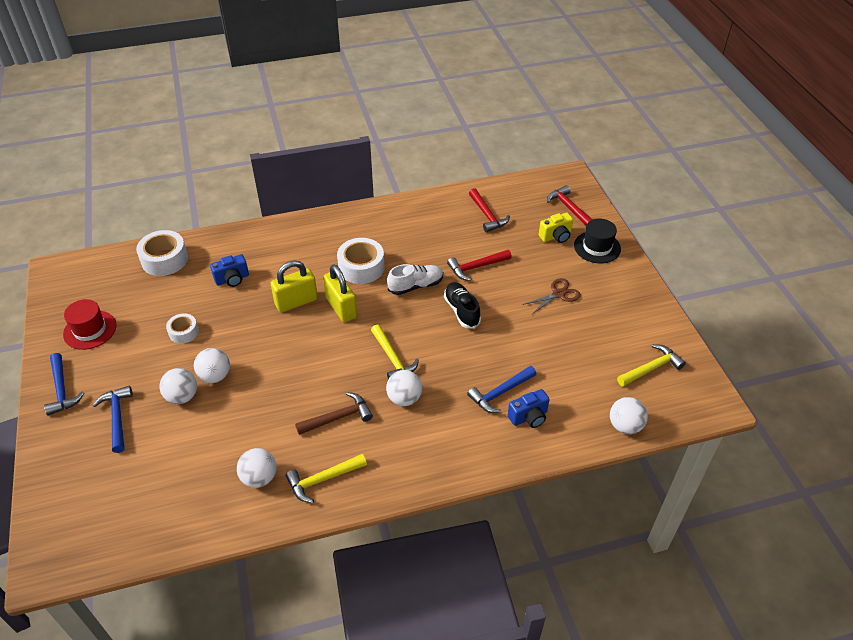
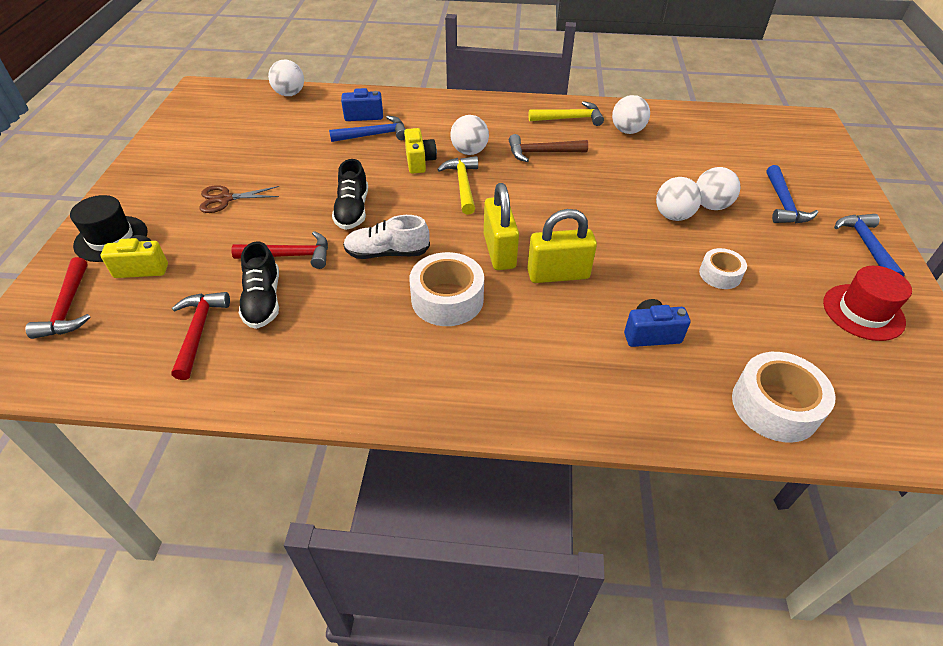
camera: 160 degrees left, 0 degrees up
yellow hammer [617,344,686,387] -> none
none -> black shoe [239,241,279,329]
none -> yellow camera [404,128,437,174]

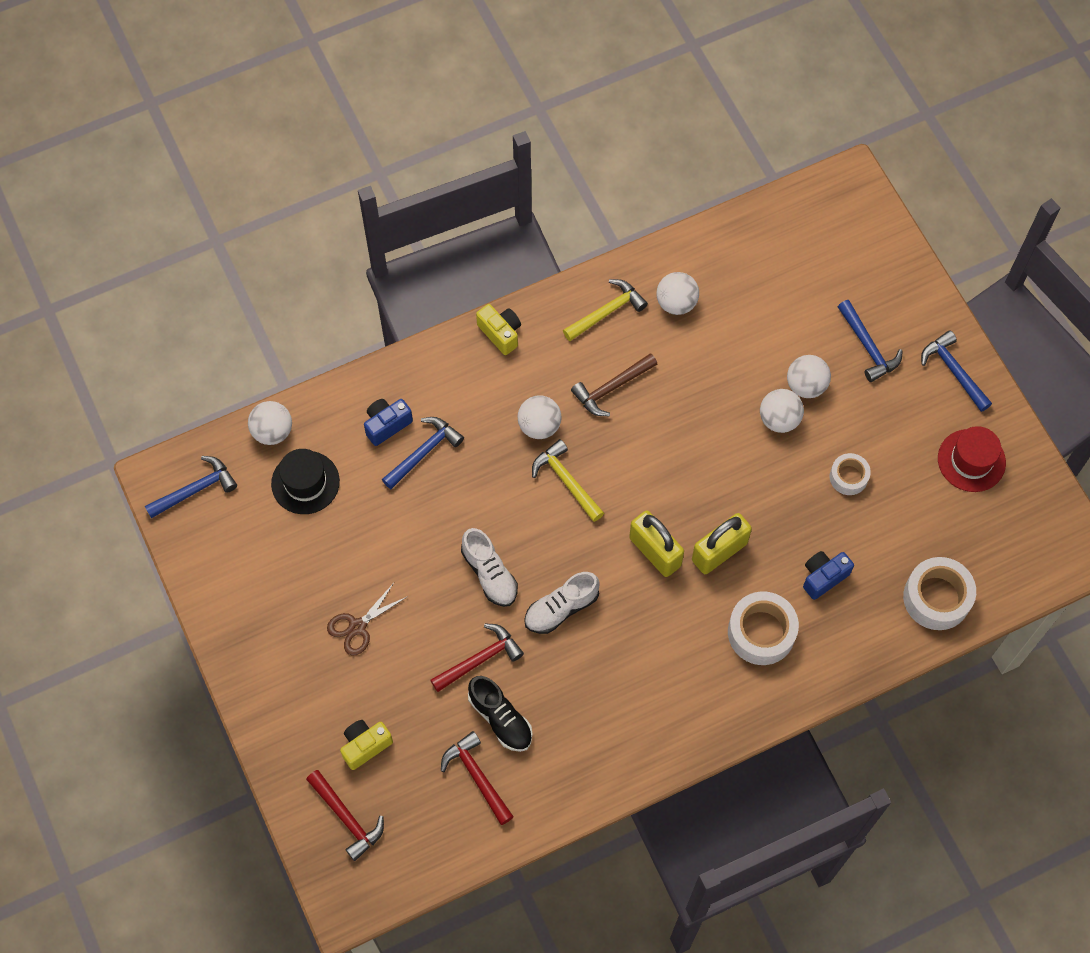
camera: 30 degrees left, 20 degrees up
black hat [70,195,148,262] -> black hat moved to [271,449,340,514]
black shoe [332,159,368,230] -> white shoe [461,528,518,607]
yellow camera [404,128,437,174] -> yellow camera moved to [476,304,521,355]
white tape [409,252,484,326] -> white tape moved to [728,592,799,665]
none -> blue hammer [145,456,237,518]

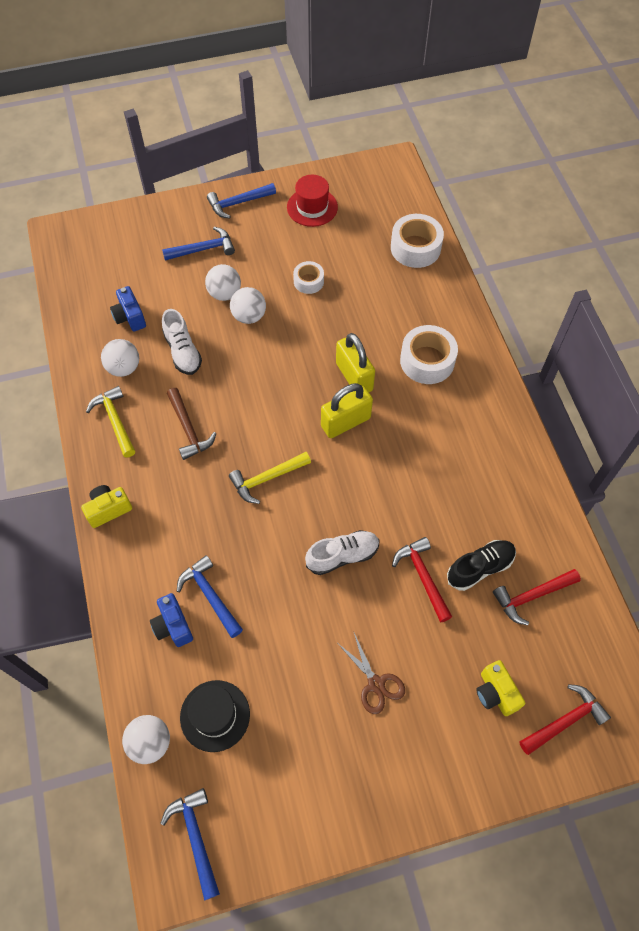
camera: 80 degrees left, 5 degrees down
white ball [518,395,562,439] -> none
white shoe [524,572,600,634] -> white shoe moved to [162,309,202,375]
blue camera [803,551,854,600] -> blue camera moved to [110,286,146,331]

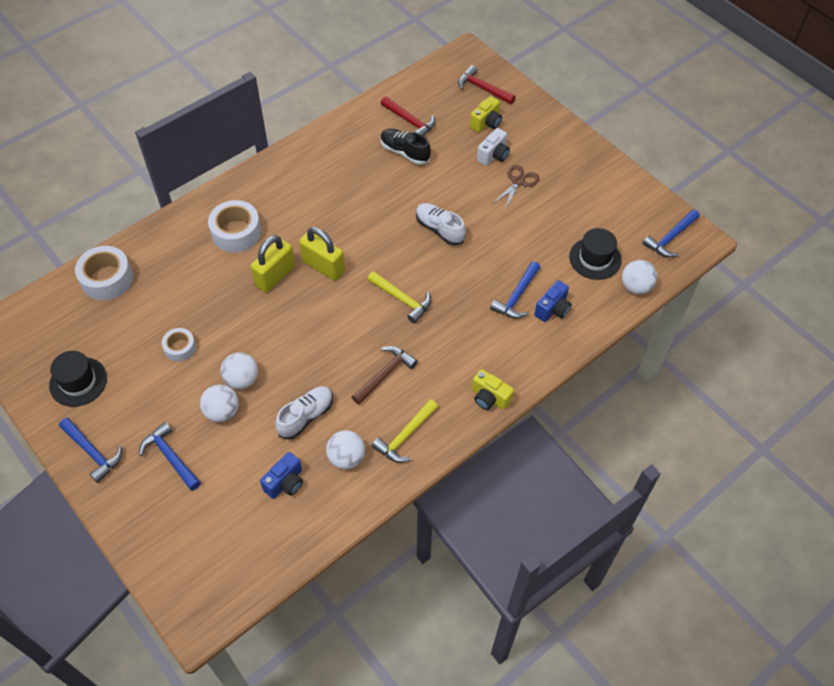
camera: 115 degrees left, 5 degrees down
red hat [287,175,338,227] -> black hat [49,351,107,407]
red hammer [392,537,452,622] -> none
none -> white camera [477,128,510,166]

